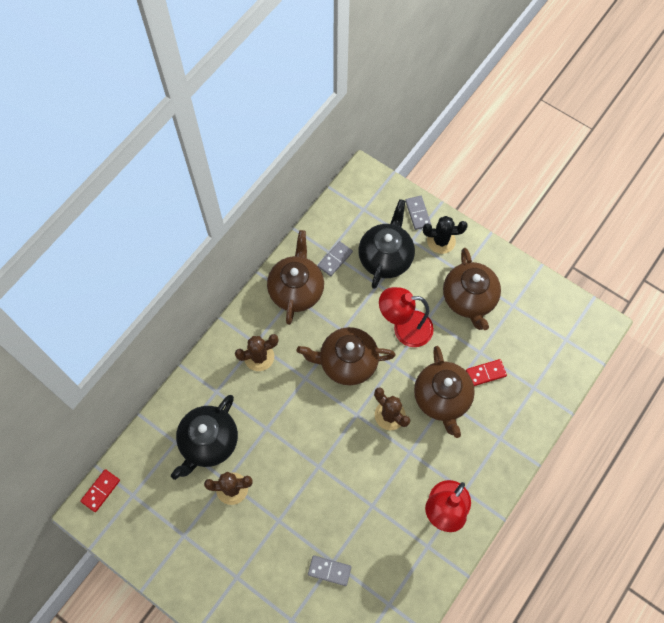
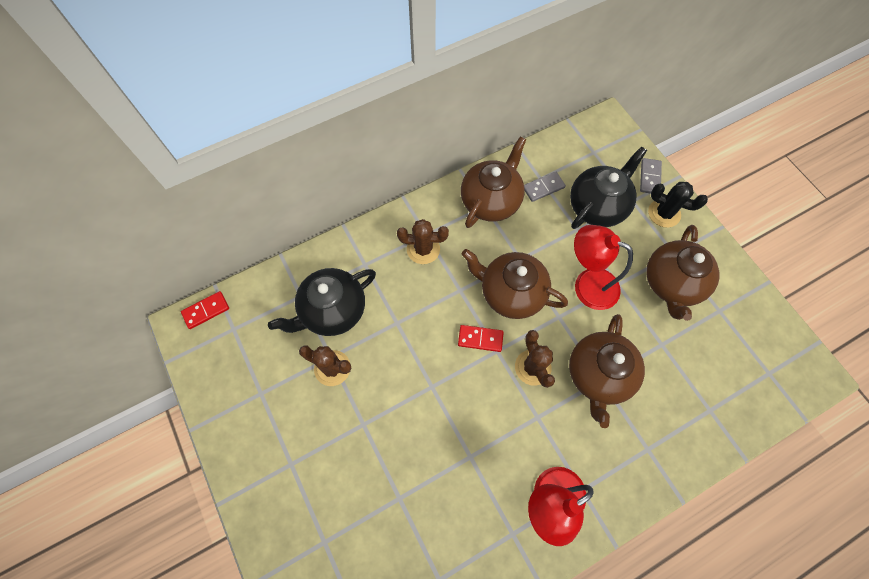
camera: 25 degrees right, 0 degrees up
grey domino [308,555,351,586] -> none
red domino [466,359,507,386] -> red domino moved to [458,325,504,352]

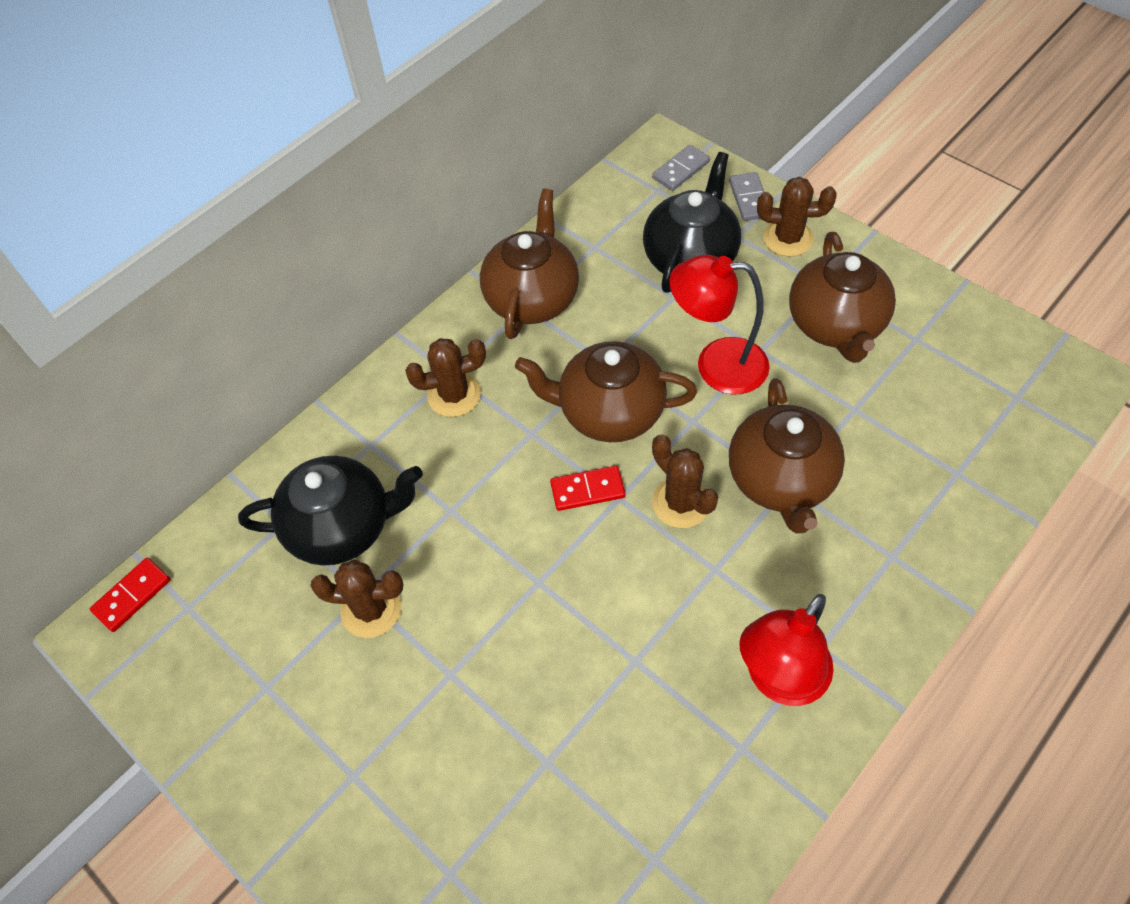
camera: 15 degrees left, 10 degrees down
black teapot [268,268,376,336] -> black teapot turned 135 degrees counterclockwise [238,456,423,566]
grey domino [524,172,566,202] -> grey domino moved to [652,145,710,191]
black cactus [648,182,708,228] -> brown cactus [757,177,837,257]

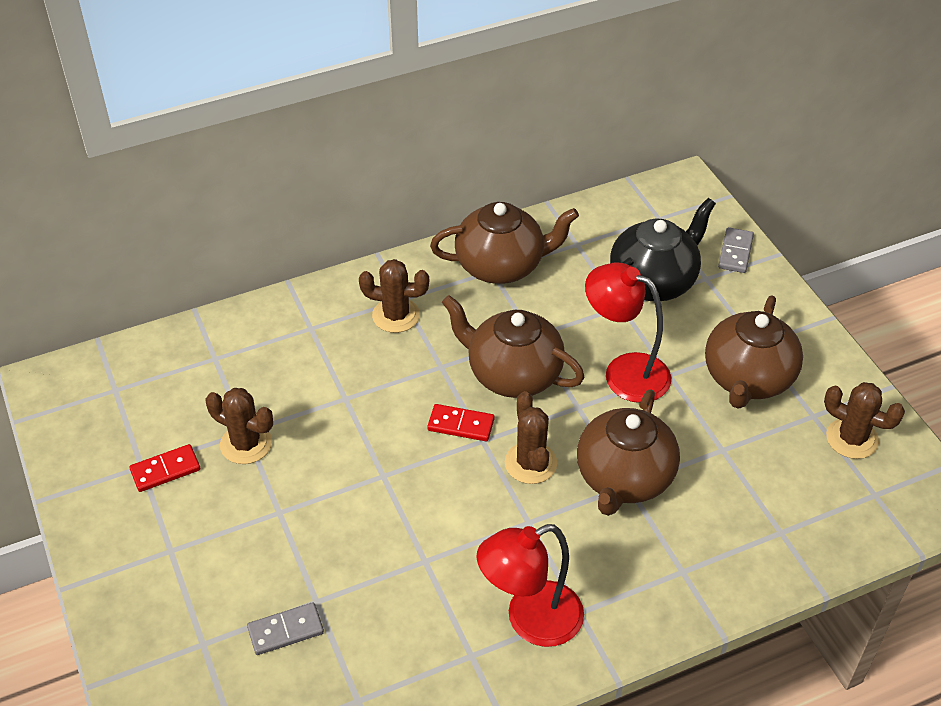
camera: 20 degrees right, 10 degrees down
red domino [90,558,171,632] -> red domino moved to [129,444,200,492]
black teapot [238,456,423,566] -> none
brown teapot [480,188,579,339] -> brown teapot turned 45 degrees clockwise [430,202,579,284]
grey domino [652,145,710,191] -> grey domino moved to [247,602,324,655]
brown cactus [757,177,837,257] -> brown cactus moved to [824,382,905,459]

